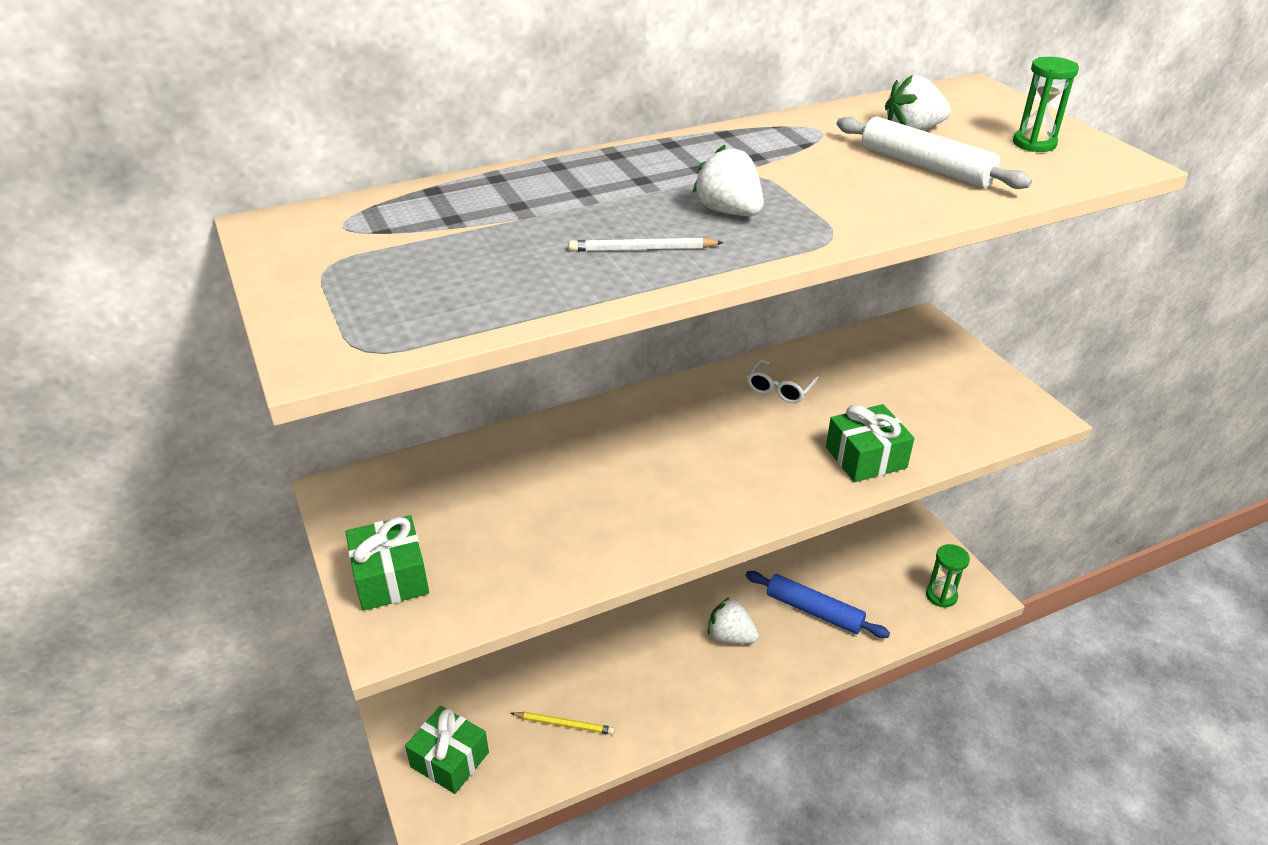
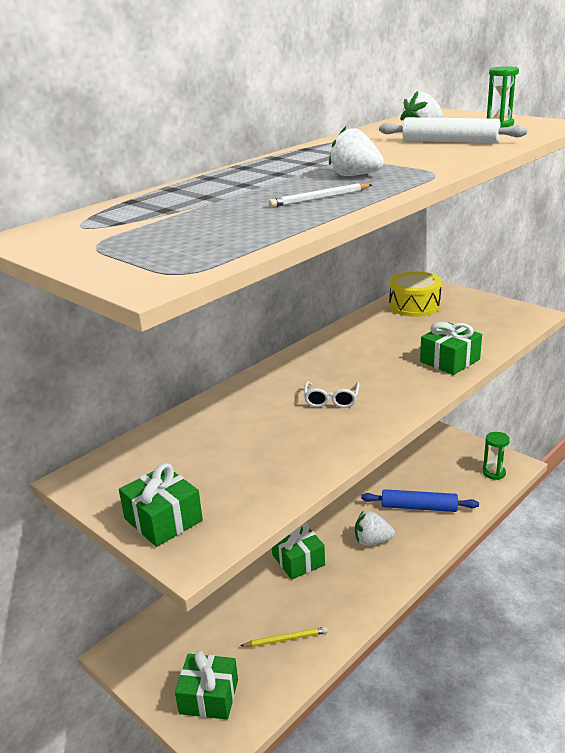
camera: 20 degrees left, 10 degrees down
white glasses [747,359,820,403] -> white glasses moved to [304,381,360,408]
none -> green gift [272,522,325,580]
none -> yellow drum [389,271,442,317]

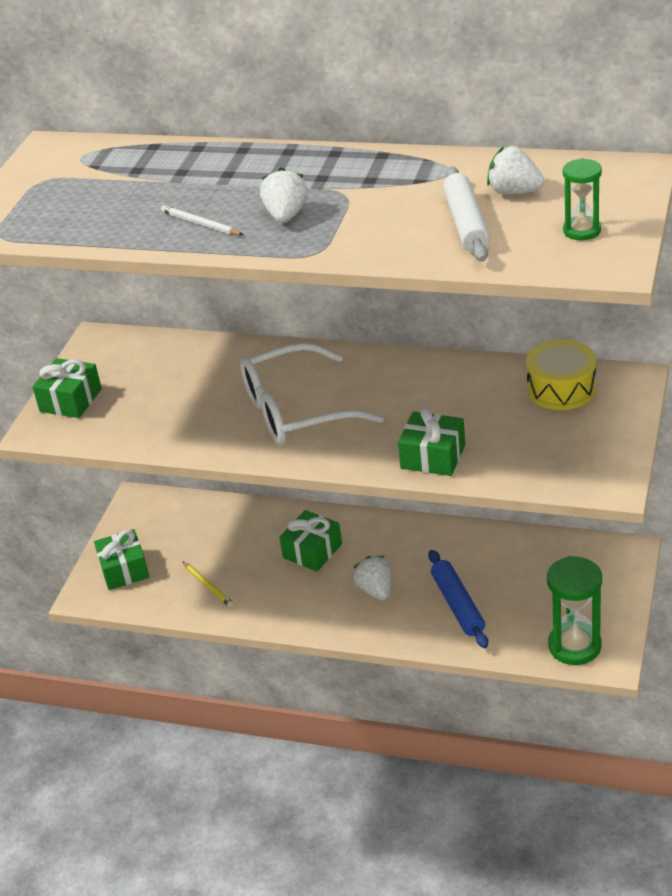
camera: 65 degrees right, 10 degrees up
white glasses [304,381,360,408] -> white glasses [240,343,384,445], size x2.28
green hourglass [483,432,510,480] -> green hourglass [547,556,602,665], size x1.70

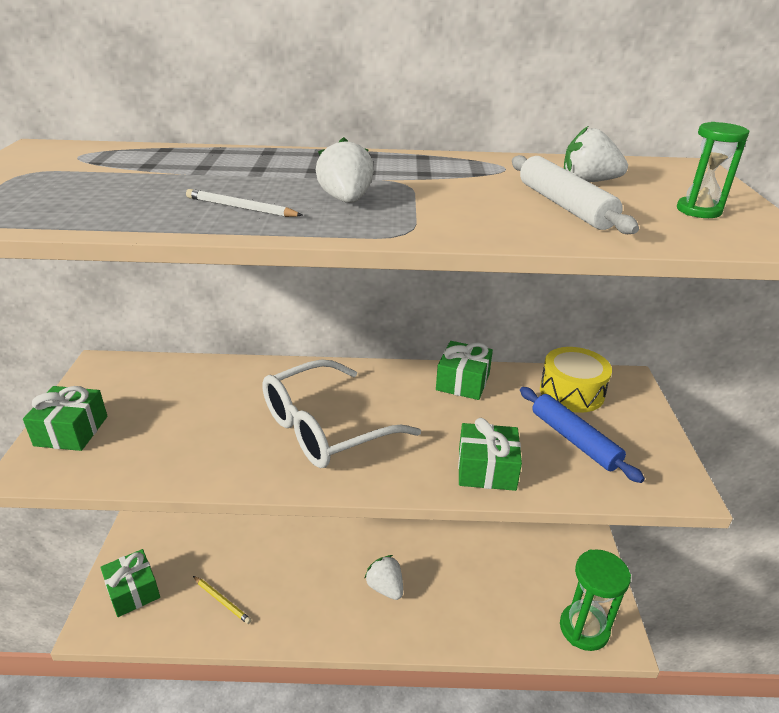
camera: 20 degrees left, 5 degrees down
green gift [279,510,342,571] -> green gift moved to [436,341,493,400]
blue rolling pin [428,550,488,648] -> blue rolling pin moved to [520,387,645,483]

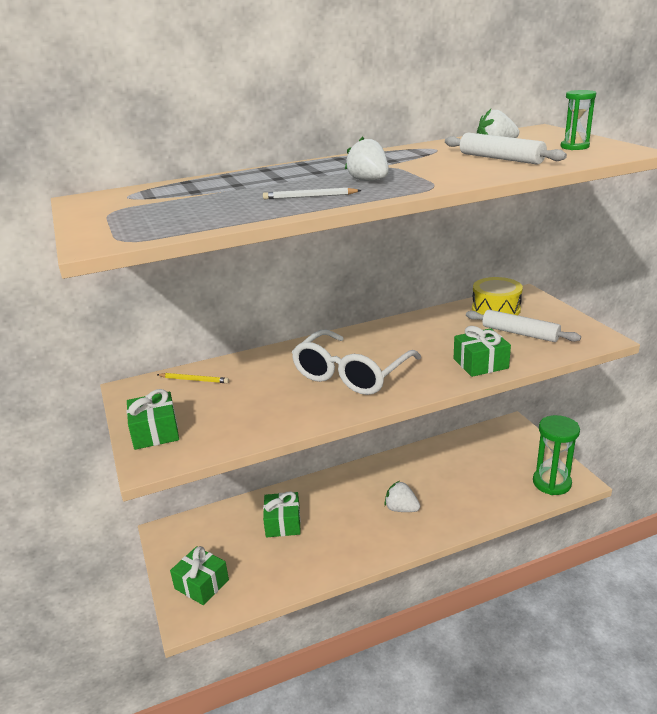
camera: 20 degrees left, 5 degrees down
yellow pencil [193,576,252,624] -> yellow pencil moved to [157,373,229,383]
green gift [436,341,493,400] -> green gift moved to [263,491,301,537]
blue rolling pin [520,387,645,483] -> white rolling pin [466,310,581,342]

